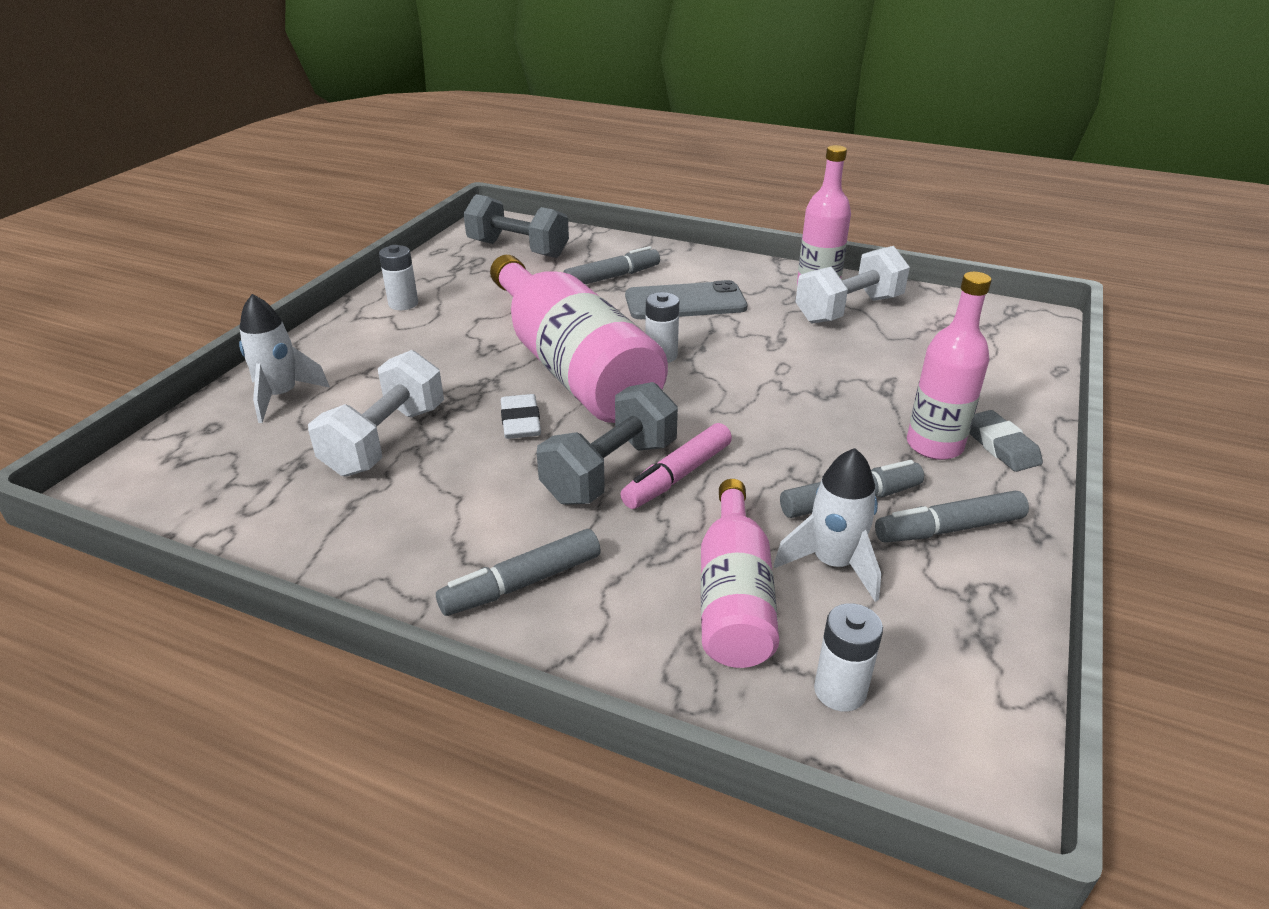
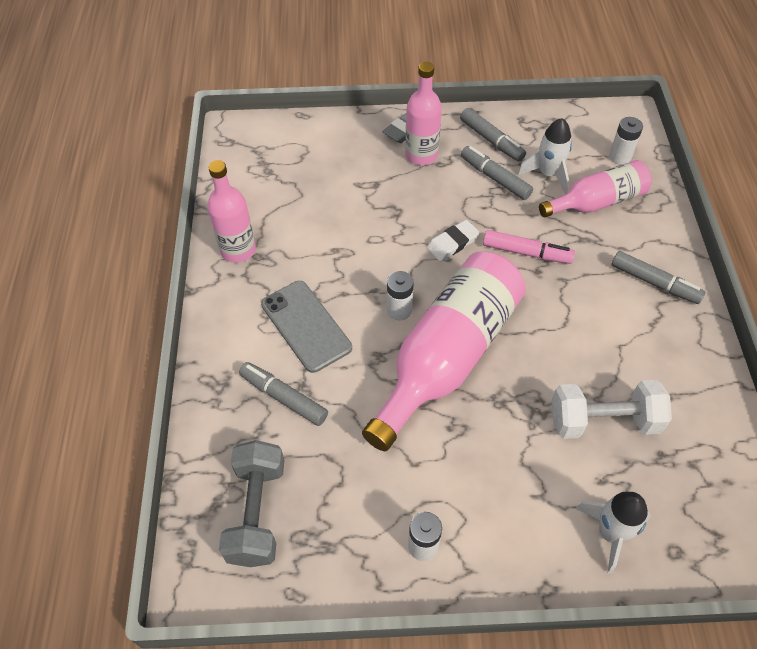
camera: 115 degrees left, 20 degrees up
white eraser [501,394,541,439] -> white eraser moved to [427,220,480,262]
grey dumbbell [537,382,678,505] -> none
white dumbbell [796,246,910,324] -> none

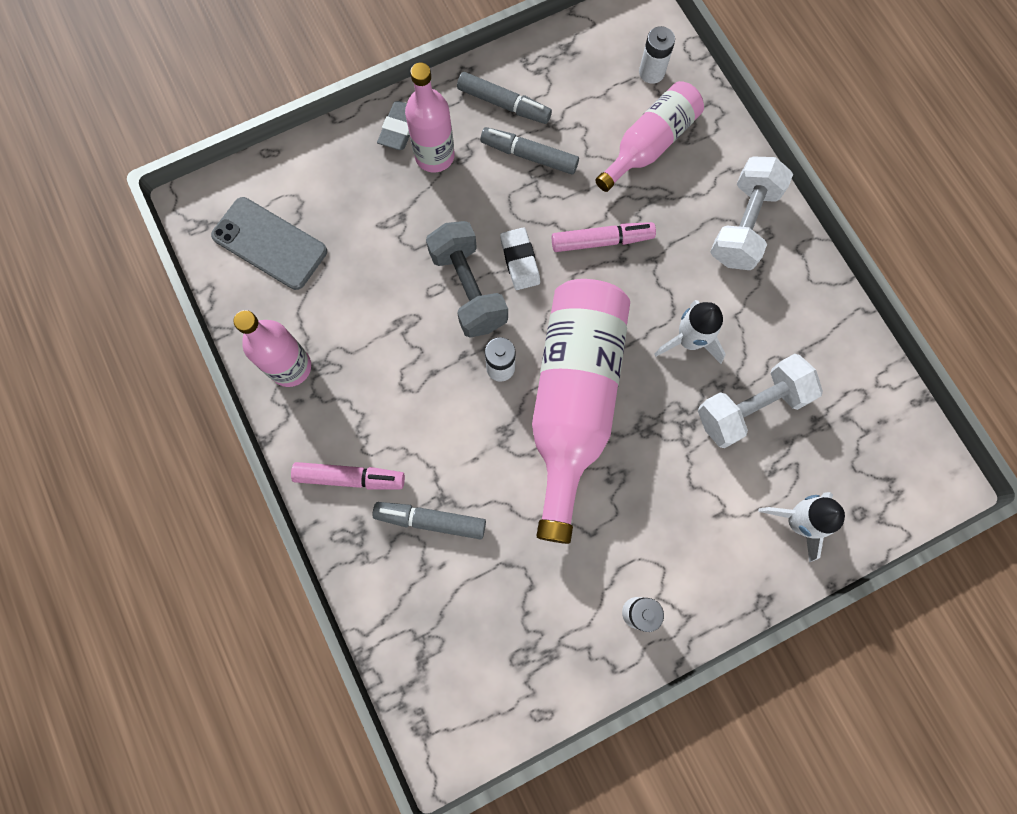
camera: 25 degrees left, 20 degrees up
grey dumbbell [219,440,284,567] -> grey dumbbell moved to [426,221,508,338]
grey phone [261,281,352,373] -> grey phone moved to [211,197,327,290]
white eraser [427,220,480,262] -> white eraser turned 45 degrees counterclockwise [500,227,540,290]
white rocket [518,118,572,195] -> white rocket moved to [655,300,726,364]
grey marker [612,251,705,304] -> white dumbbell [710,156,793,270]
none -> pink marker [291,462,405,489]

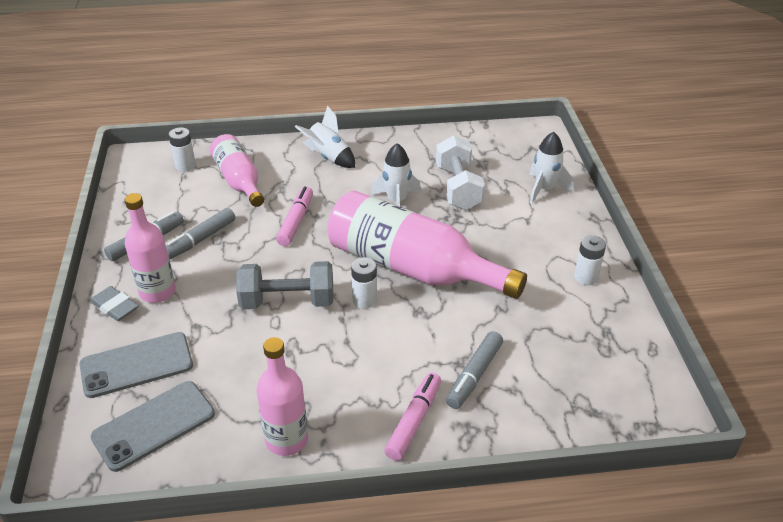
camera: 70 degrees left, 35 degrees down
white eraser [500,227,540,290] -> none
white dumbbell [710,156,793,270] -> white rocket [295,105,355,168]
none -> grey phone [80,332,193,398]

